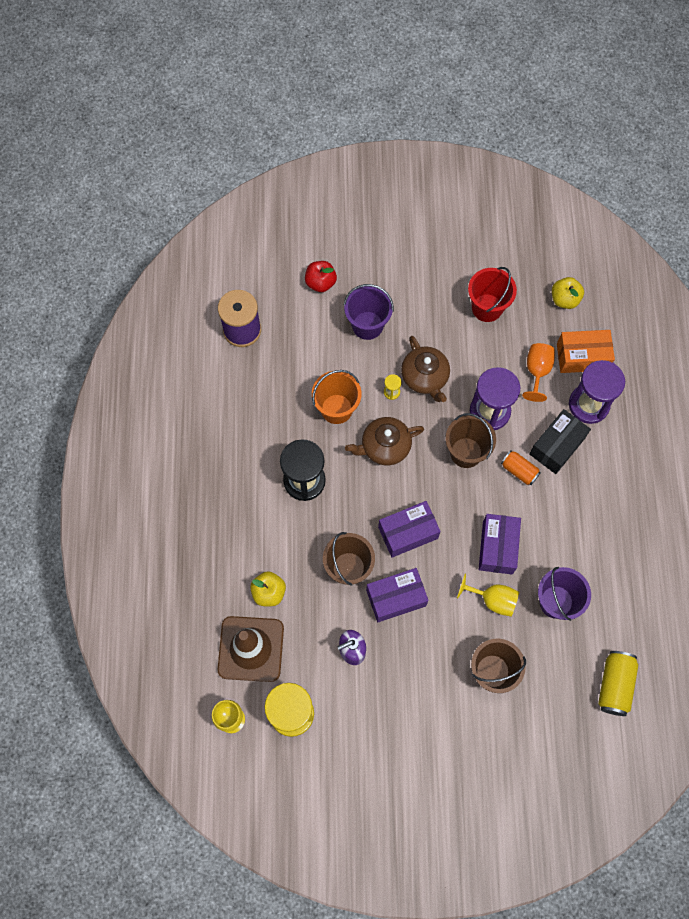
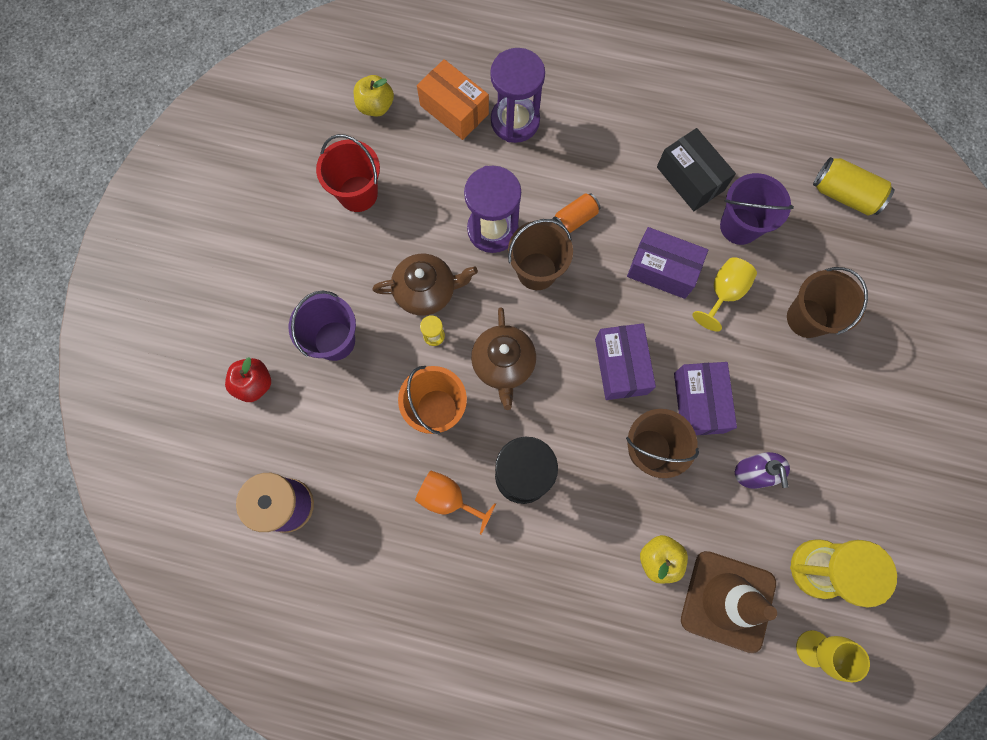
camera: 75 degrees left, 5 degrees up
orange goblet [522,343,555,402] -> orange goblet moved to [415,470,496,534]
black box [530,409,591,474] -> black box moved to [657,128,736,211]
orange box [557,330,615,373] -> orange box turned 60 degrees counterclockwise [417,59,489,140]

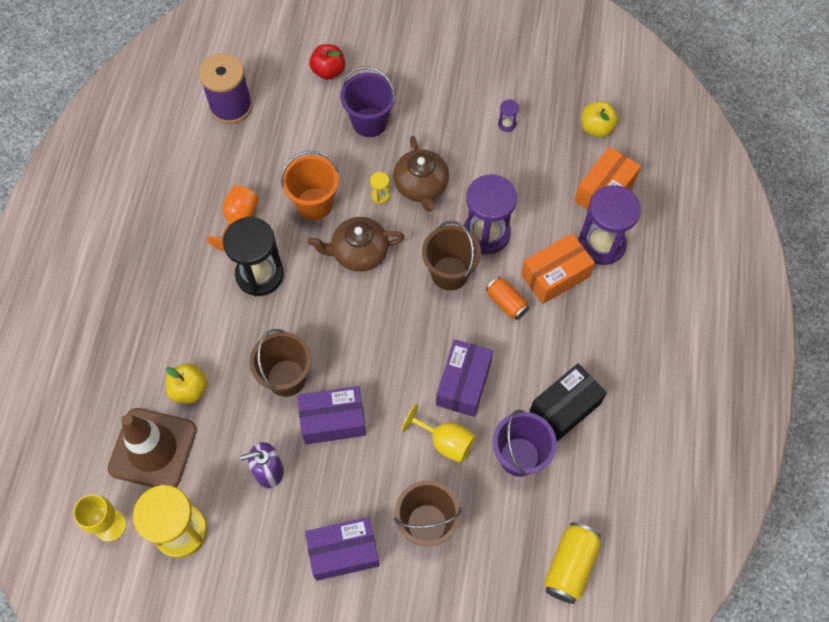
camera: 85 degrees right, 10 degrees down
red bucket [316,134,380,212] -> purple hourglass [498,99,519,132]
purple box [595,323,656,400] -> purple box moved to [305,517,380,581]
none -> orange box [521,233,595,304]

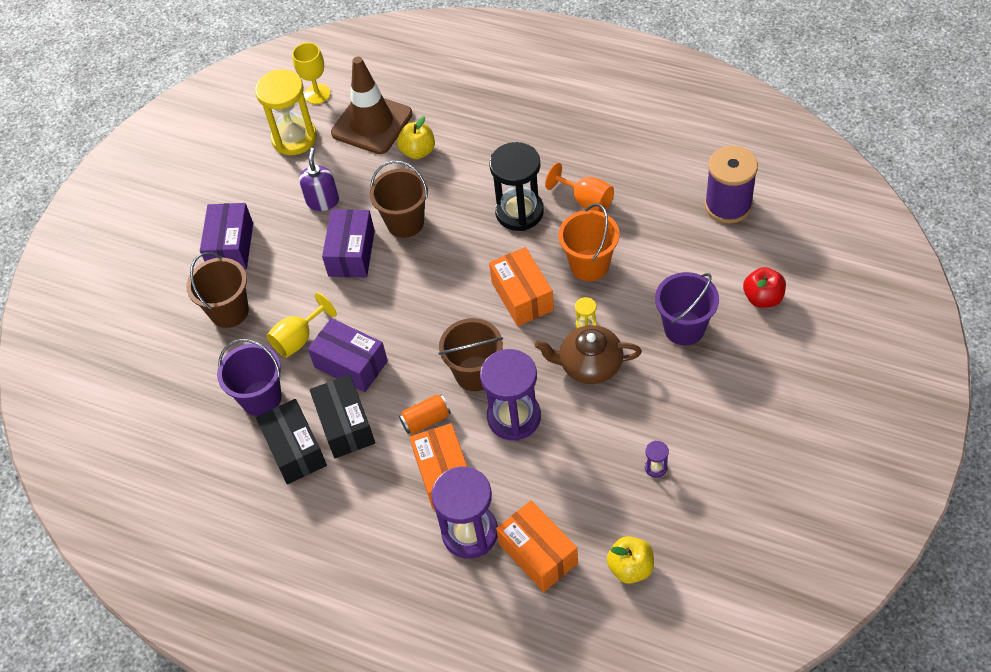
camera: 110 degrees right, 10 degrees down
brown teapot [308,217,405,272] -> orange box [489,247,554,326]
yellow can [544,523,601,604] -> none
none -> black box [309,375,375,458]

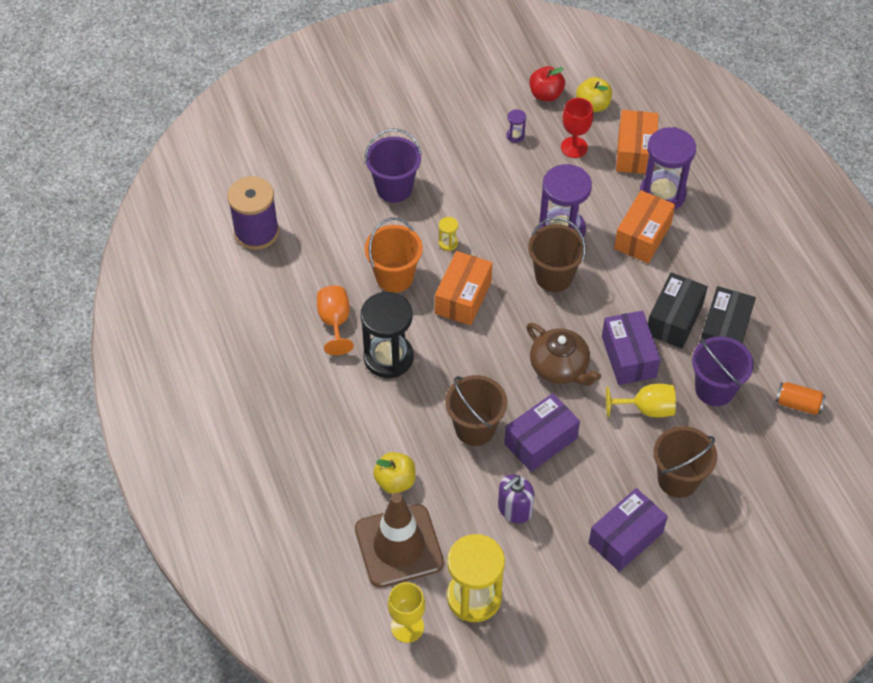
camera: 140 degrees left, 0 degrees up
orange can [399,394,451,434] -> orange can moved to [776,382,826,415]
brown teapot [535,325,642,384] -> brown teapot moved to [527,323,601,386]
red apple [743,267,786,308] -> red apple moved to [529,66,565,101]
none -> red goblet [561,98,593,158]

